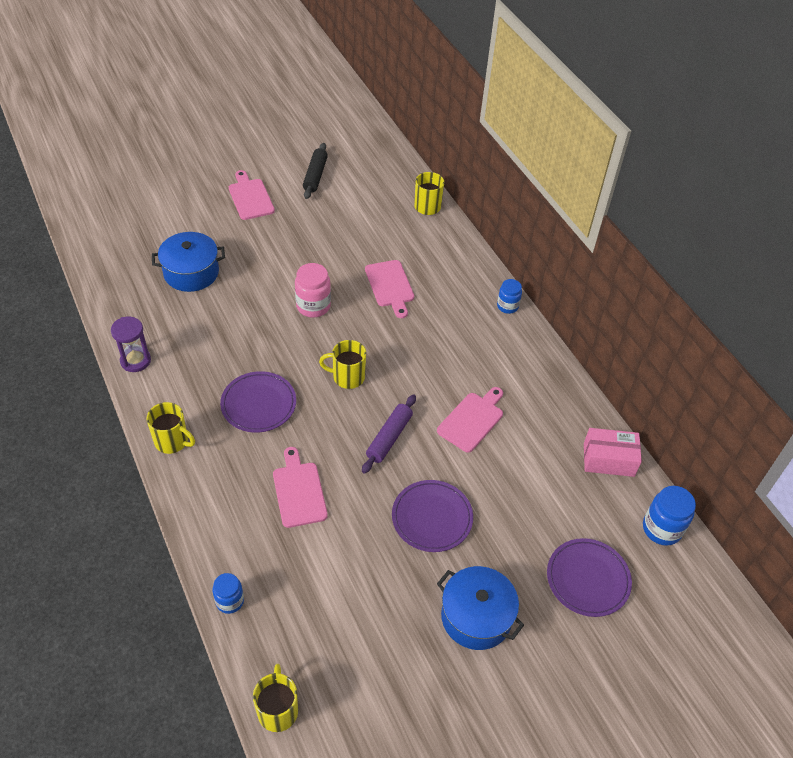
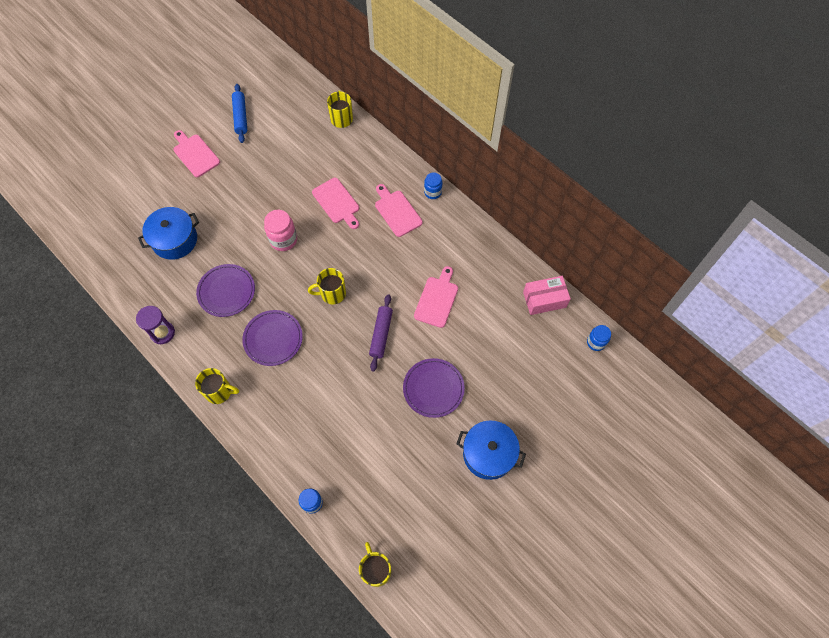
camera: 15 degrees left, 15 degrees up
pink cutting board [273,447,328,528] -> pink cutting board moved to [375,184,423,237]
black rolling pin [303,143,328,199] -> blue rolling pin [232,84,247,143]
purple plate [547,538,632,617] -> purple plate moved to [196,264,255,317]
blue jar [643,486,696,546] -> blue jar [587,325,611,351], size x0.65

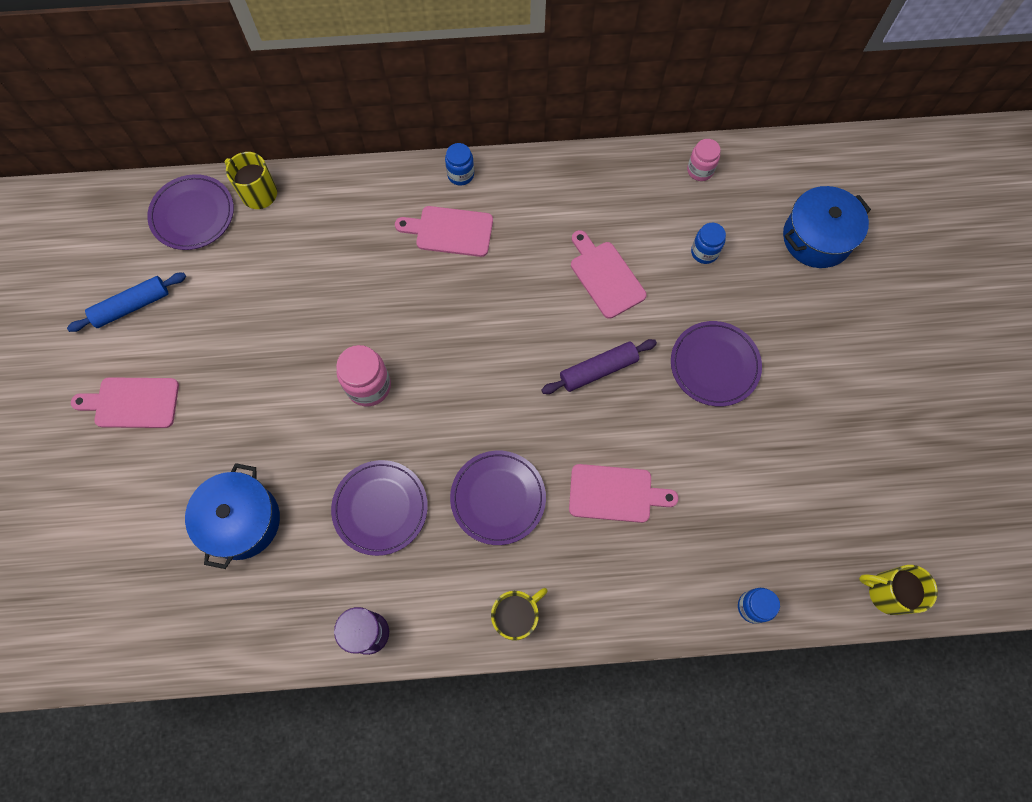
camera: 50 degrees left, 5 degrees up
blue rolling pin [232,84,247,143] -> blue rolling pin turned 60 degrees counterclockwise [67,273,186,332]
yellow mug [308,268,346,304] -> none
pink cutting board [312,178,359,229] -> pink cutting board moved to [569,464,679,523]
purple rolling pin [369,294,393,372] -> purple rolling pin turned 75 degrees counterclockwise [541,339,657,394]
blue pot [456,420,526,480] -> blue pot moved to [783,186,871,268]
pink box [523,276,571,315] -> pink jar [687,139,721,181]
blue jar [587,325,611,351] -> blue jar moved to [691,223,726,264]
none -> purple plate [147,174,234,250]

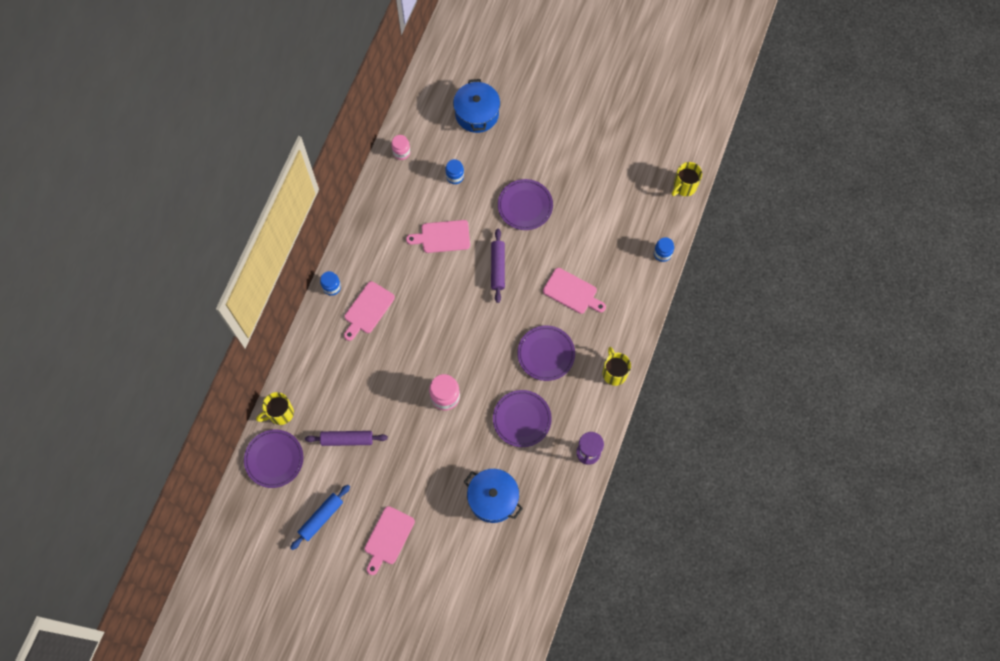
camera: 65 degrees left, 0 degrees up
blue rolling pin [67,273,186,332] -> blue rolling pin turned 45 degrees clockwise [290,485,350,550]
pink cutting board [569,464,679,523] -> pink cutting board turned 90 degrees clockwise [543,268,606,314]
none -> purple rolling pin [305,431,388,446]

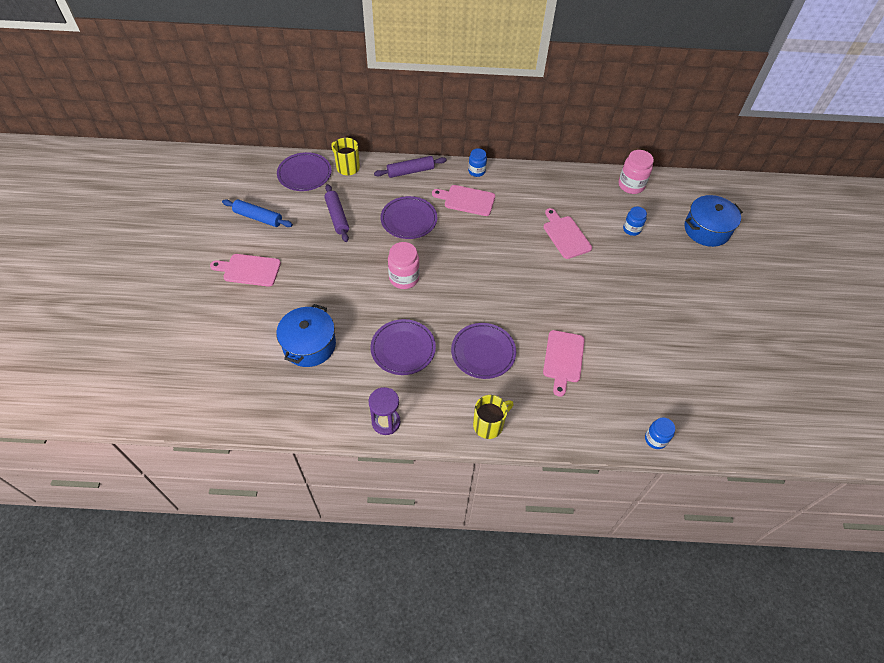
camera: 70 degrees right, 15 degrees down
pink jar [391,135,410,160] -> pink jar [619,150,654,194], size x1.54
purple rolling pin [491,229,505,303] -> purple rolling pin moved to [374,156,447,178]
purple plate [498,179,553,230] -> purple plate moved to [380,196,437,239]
yellow mug [672,162,702,196] -> none

